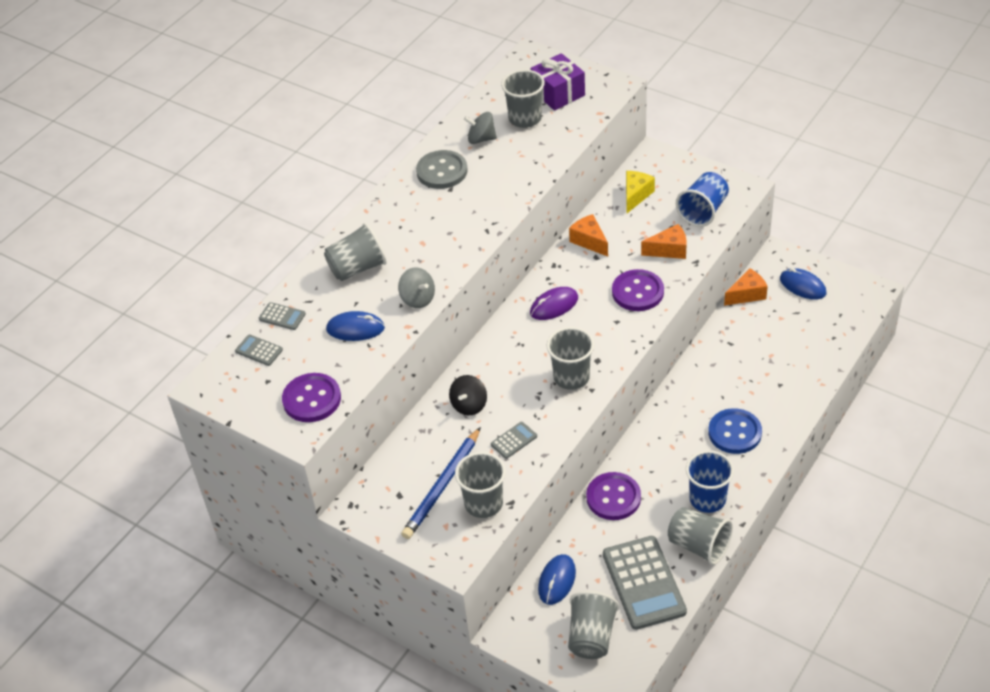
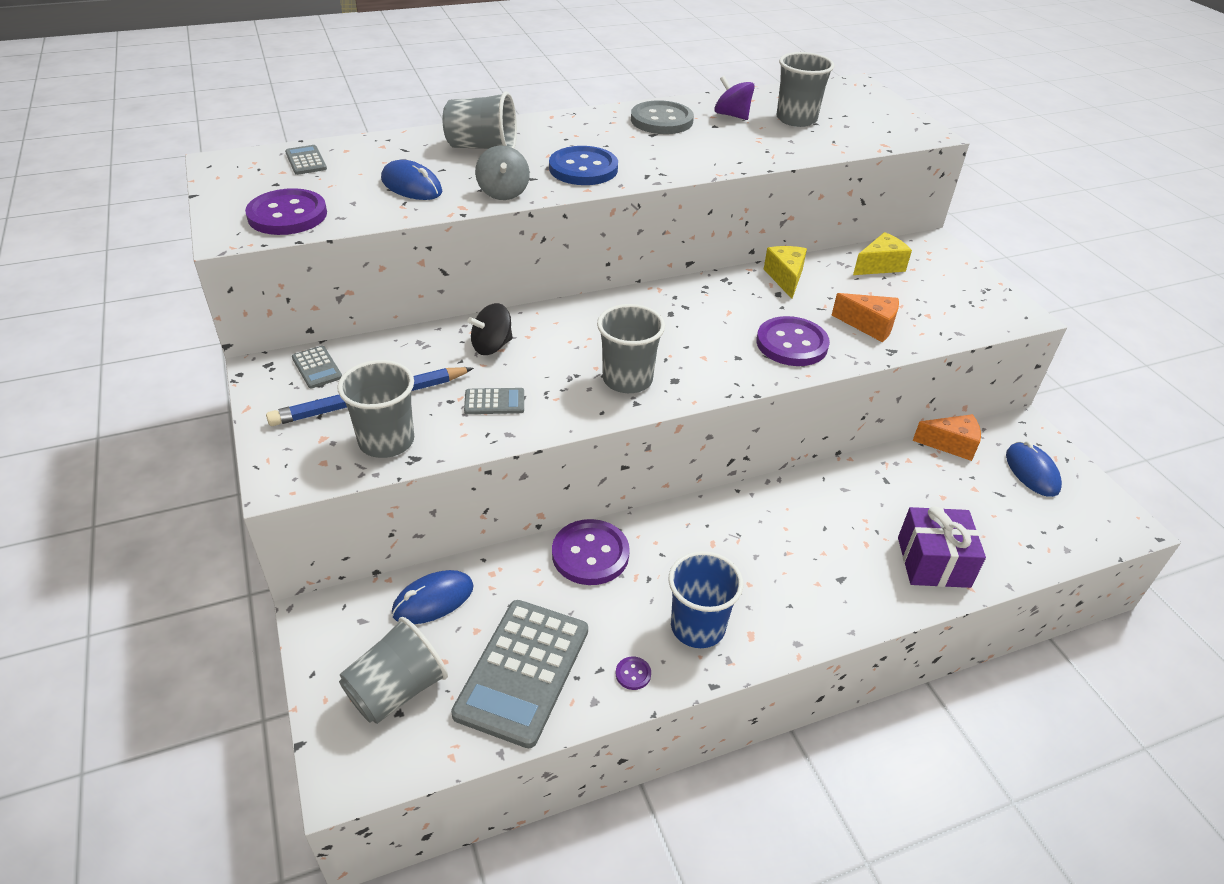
camera: 30 degrees right, 5 degrees down
grey calculator [259,302,306,330] -> grey calculator moved to [292,346,342,388]
grey spinning top [464,112,497,144] -> purple spinning top [714,76,755,120]
purple mouse [530,287,578,320] -> none
purple gift [531,53,585,110] -> purple gift moved to [898,506,986,588]
orange cheese [569,214,608,257] -> yellow cheese [764,246,807,299]
grey cup [668,507,733,565] -> purple button [616,657,651,690]
blue cup [676,172,729,227] -> none
blue button [708,408,762,454] -> blue button moved to [549,146,618,185]

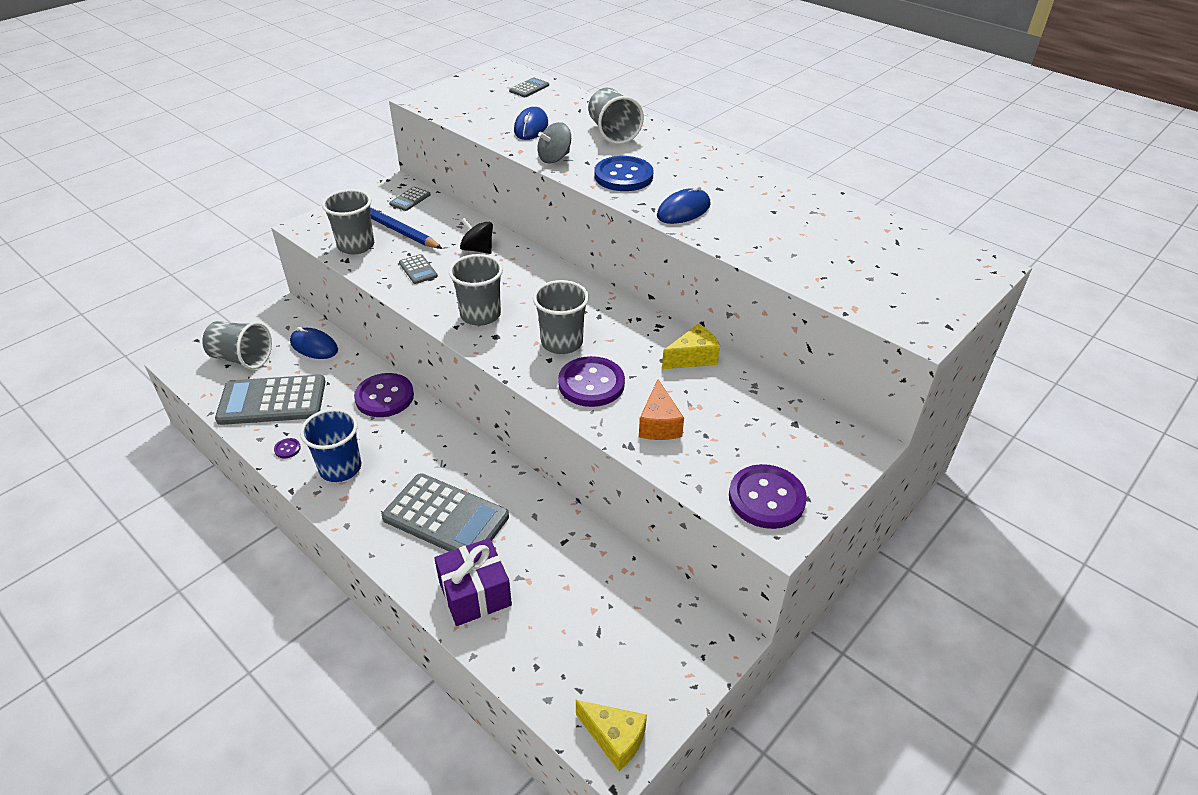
camera: 65 degrees right, 0 degrees up
purple button [245,188,327,235] -> purple button moved to [729,464,807,529]
grey button [631,100,694,134] -> none
purple spinning top [714,76,755,120] -> none
grey cup [776,52,835,127] -> grey cup moved to [533,280,589,354]
yellow cheese [853,232,912,275] -> yellow cheese moved to [576,700,647,771]
orange cheese [913,414,981,461] -> none
blue mouse [1006,441,1062,497] -> blue mouse moved to [657,186,711,224]
none -> grey calculator [382,473,509,552]

